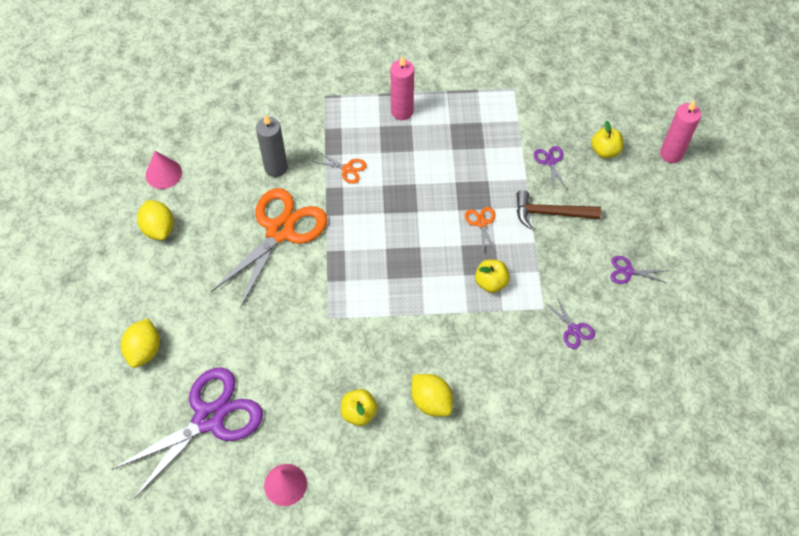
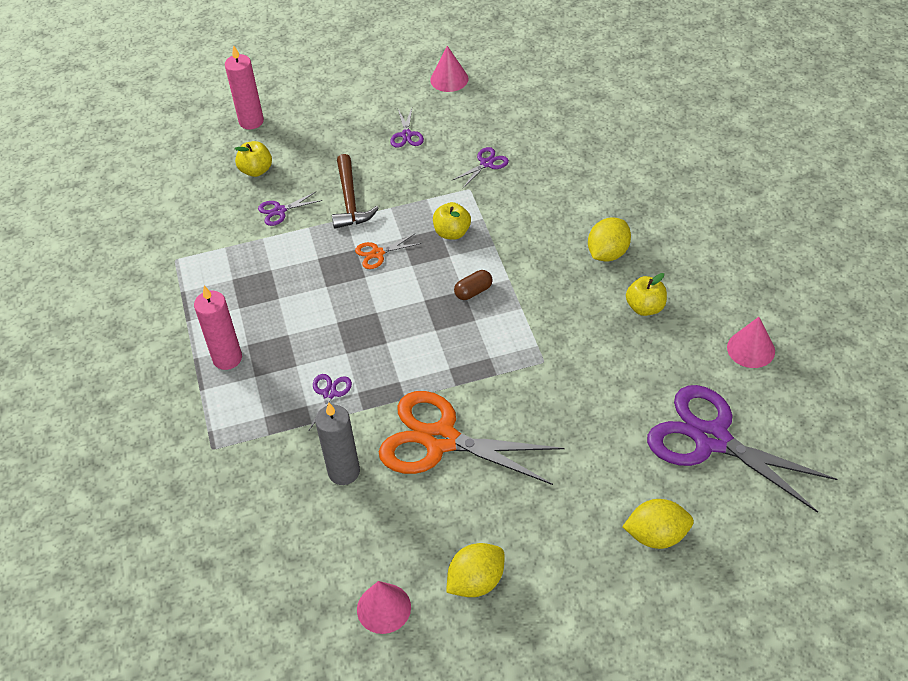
camera: 100 degrees left, 10 degrees down
orange scissors [312,151,367,184] -> purple scissors [309,374,352,430]
none -> pink cone [430,46,469,92]
none -> brown capsule [454,270,493,300]

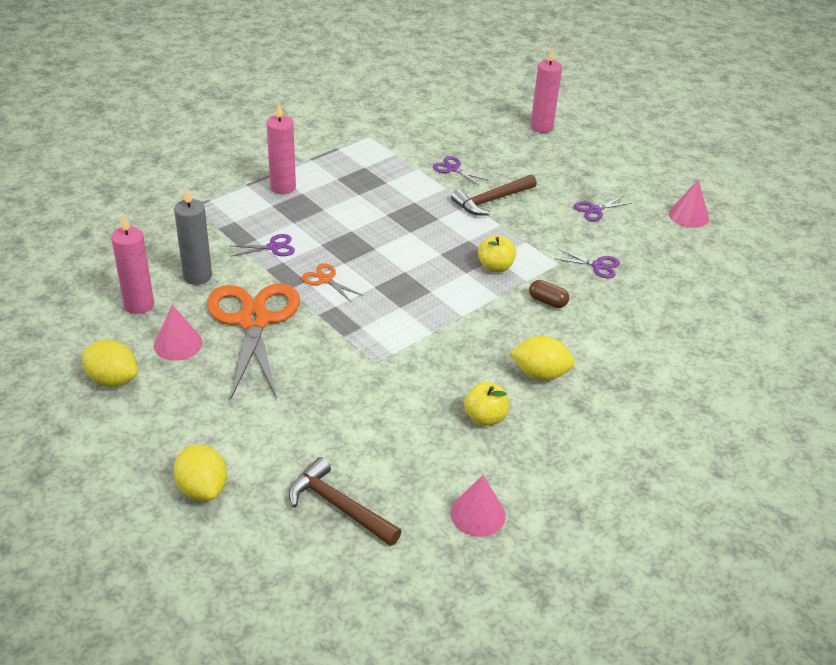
camera: 60 degrees right, 10 degrees down
yellow apple [235,141,272,177] -> none
orange scissors [355,233,422,269] -> orange scissors moved to [302,263,363,303]
pink cone [357,581,411,634] -> pink cone moved to [154,305,202,361]
brown capsule [454,270,493,300] -> brown capsule moved to [529,280,569,308]
purple scissors [647,385,838,513] -> brown hammer [289,457,402,546]
none -> pink candle [111,214,154,314]

